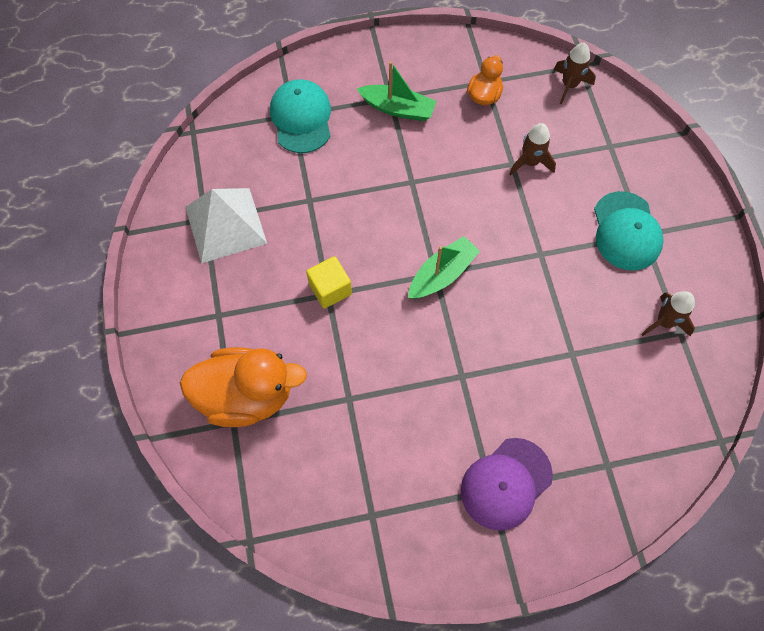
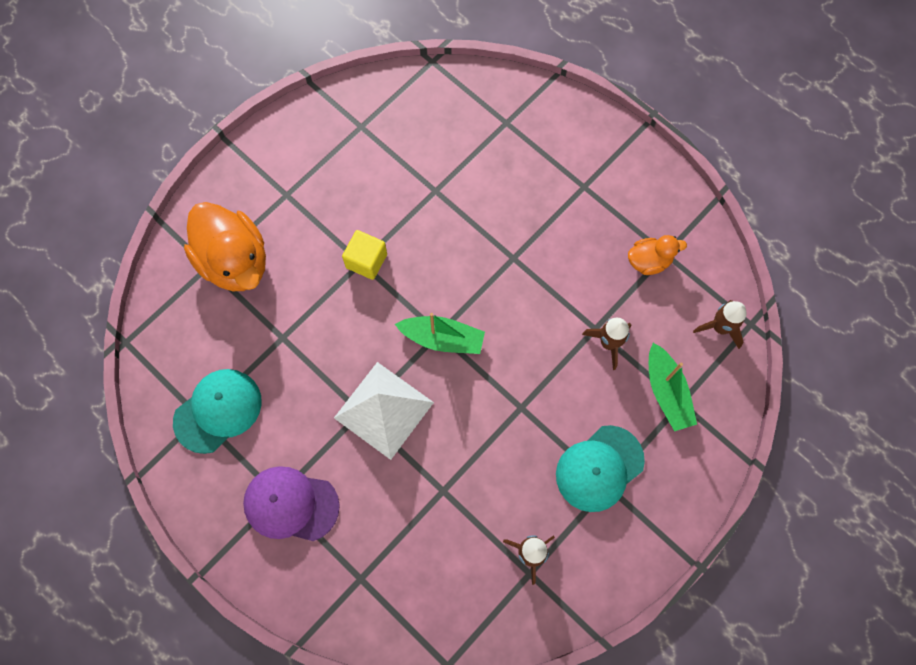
camera: 55 degrees right, 5 degrees up
white pyramid [185,188,267,264] -> white pyramid moved to [334,362,434,460]
turquoise cap [270,79,331,153] -> turquoise cap moved to [173,369,262,454]
green boat [357,61,437,121] -> green boat moved to [649,343,697,431]

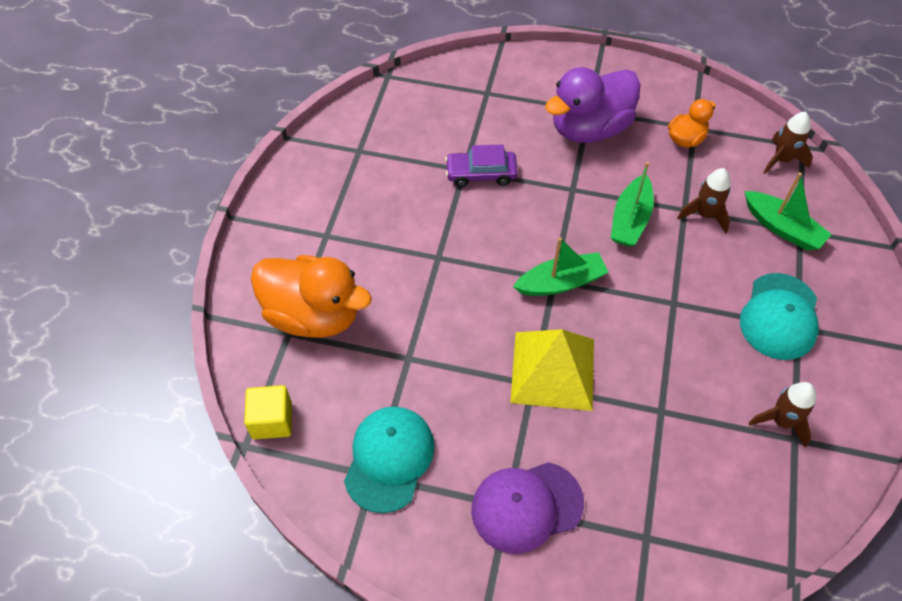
camera: 30 degrees left, 15 degrees down
white pyramid [334,362,434,460] -> yellow pyramid [510,329,594,411]
yellow cube [342,230,387,280] -> yellow cube moved to [244,385,292,439]
none -> purple car [445,144,518,187]
none -> purple duck [545,67,641,143]
none -> green boat [611,162,654,247]

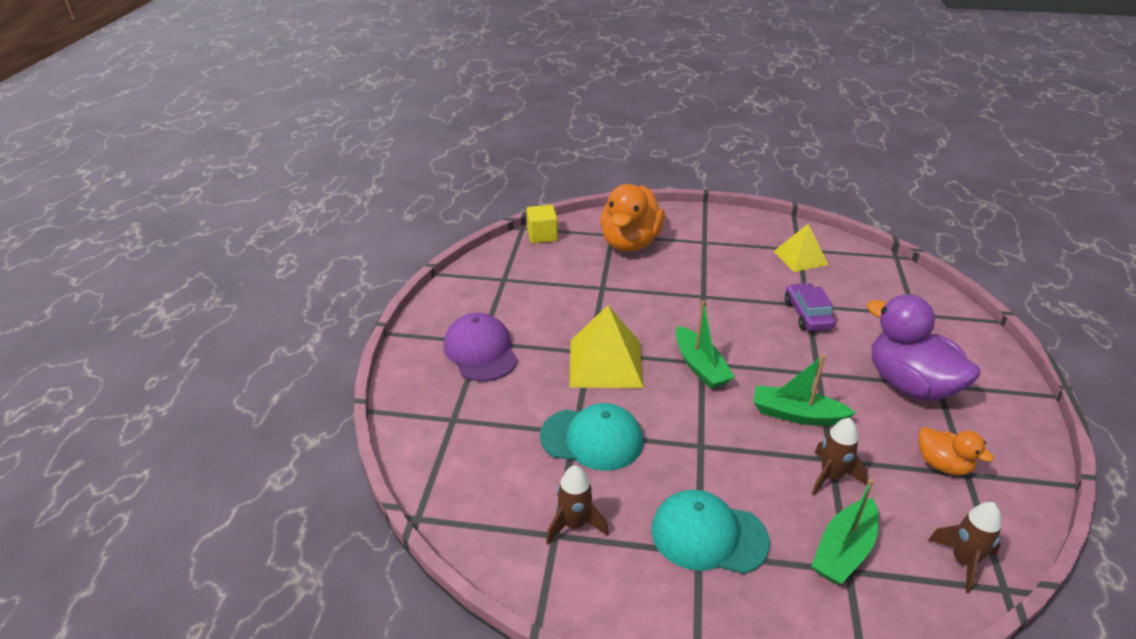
camera: 85 degrees right, 20 degrees down
turquoise cap [344,407,435,513] -> turquoise cap moved to [540,403,643,471]
none -> yellow pyramid [773,224,828,272]

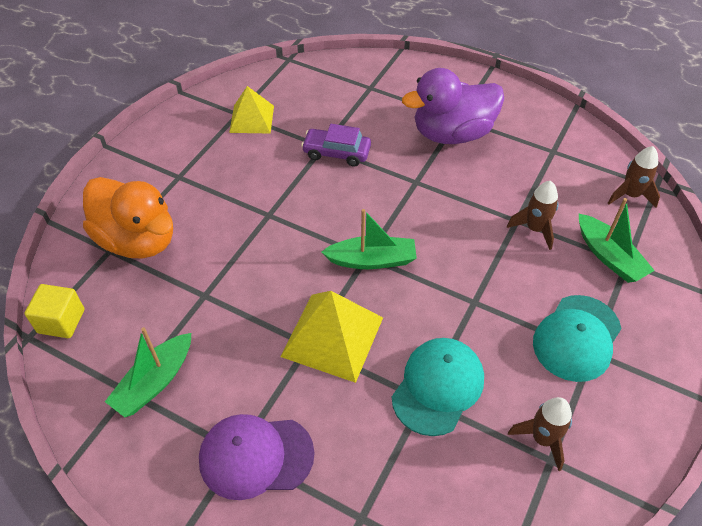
camera: 70 degrees left, 15 degrees up
green boat [753,355,856,426] -> green boat moved to [105,327,191,417]
orange duck [918,427,994,475] -> none

